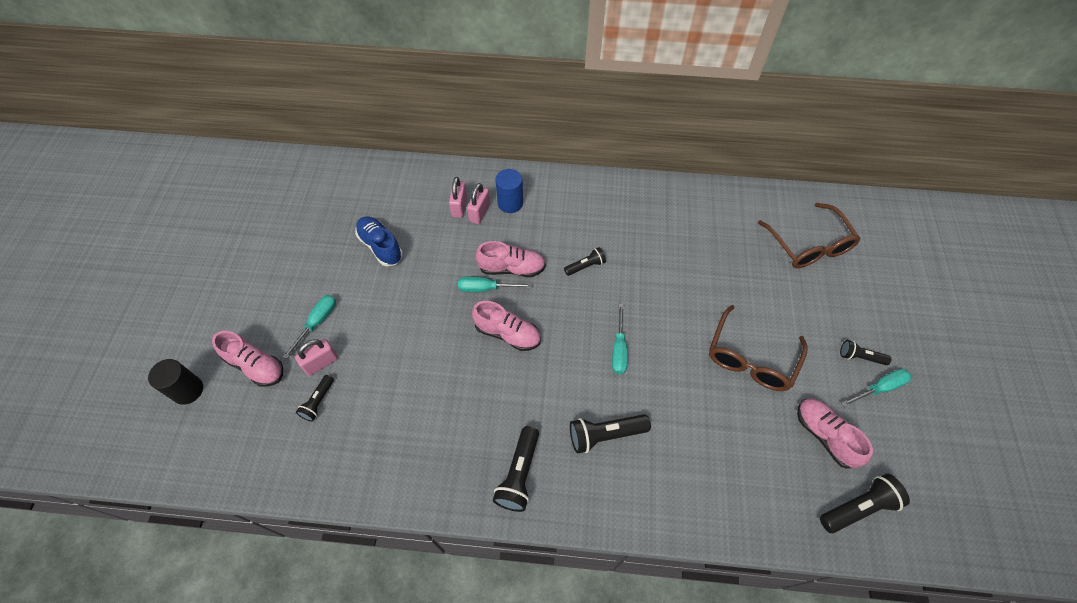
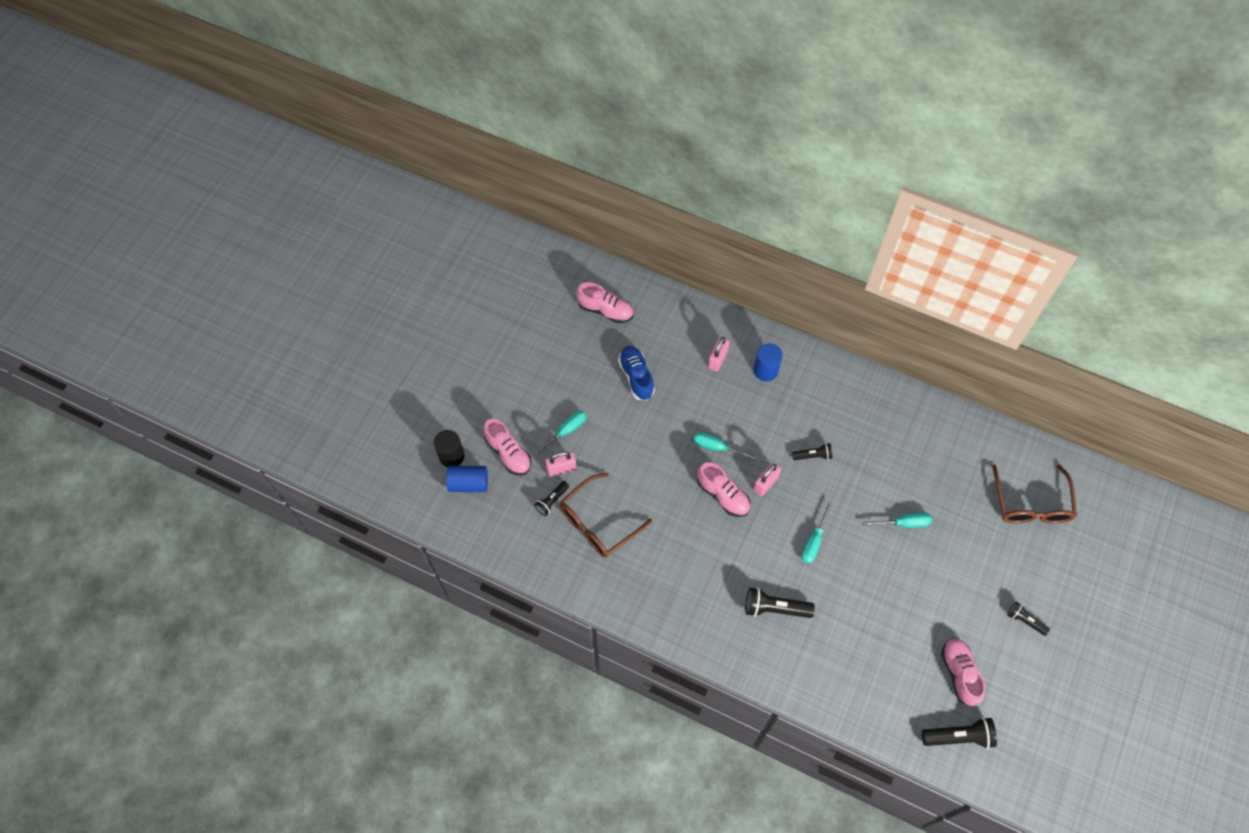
camera: 20 degrees right, 5 degrees up
pink padlock [467,183,490,224] -> pink padlock moved to [753,462,781,496]
pink shoe [475,241,546,277] -> pink shoe moved to [576,282,634,323]
black flashlight [493,426,539,512] -> none
brown glasses [709,305,808,391] -> brown glasses moved to [560,473,652,557]
turquoise screwdriver [842,369,911,407] -> turquoise screwdriver moved to [862,513,932,528]
none -> blue cylinder [446,466,488,492]

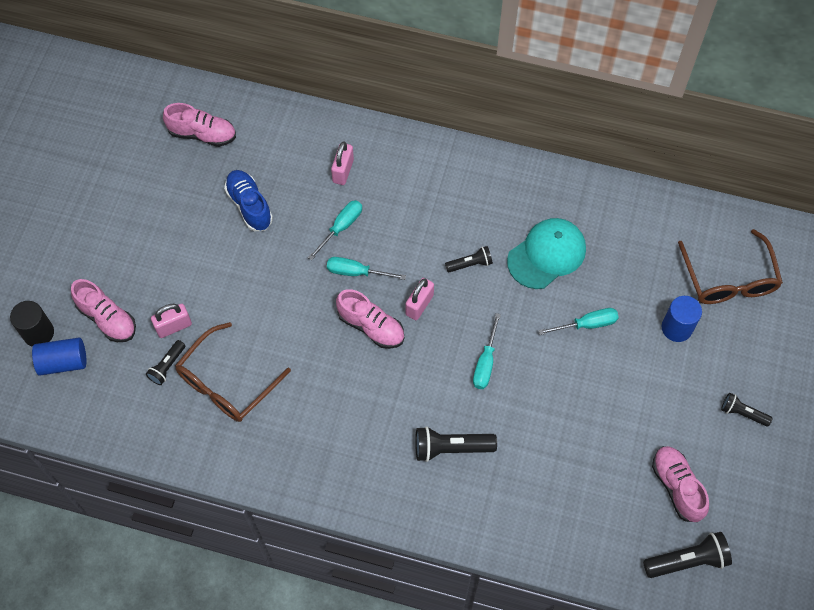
camera: 10 degrees left, 0 degrees up
turquoise screwdriver [533,410,587,456] -> turquoise screwdriver moved to [308,200,362,260]
blue cylinder [754,343,783,381] -> blue cylinder moved to [662,296,702,342]
none -> turquoise cap [507,218,586,289]

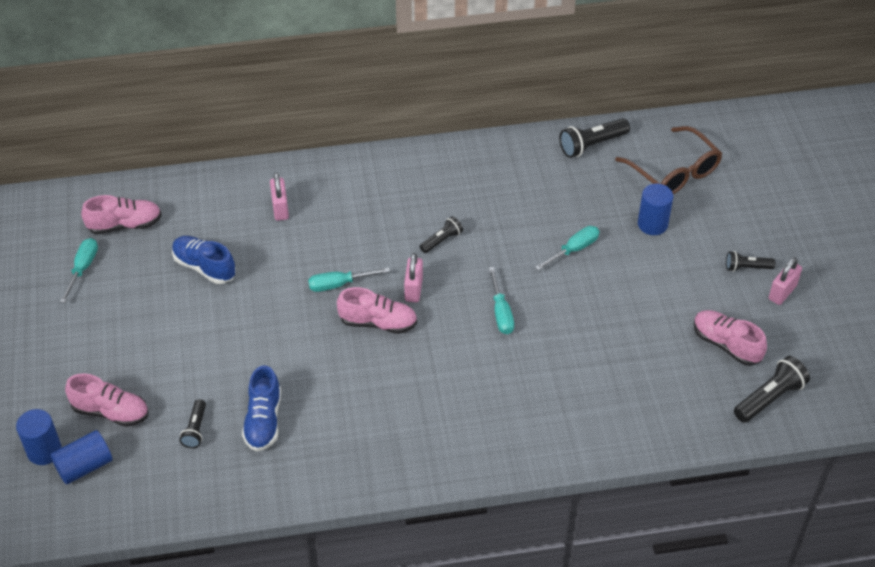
camera: 25 degrees left, 15 degrees down
black cylinder [10,301,54,347] -> blue cylinder [16,409,62,465]
pink padlock [151,304,192,338] -> pink padlock moved to [769,257,802,305]
brown glasses [175,322,291,422] -> blue shoe [242,365,281,451]
turquoise screwdriver [308,200,362,260] -> turquoise screwdriver moved to [60,238,98,303]
black flashlight [415,426,497,462] -> black flashlight moved to [559,118,630,158]
turquoise cap [507,218,586,289] -> none

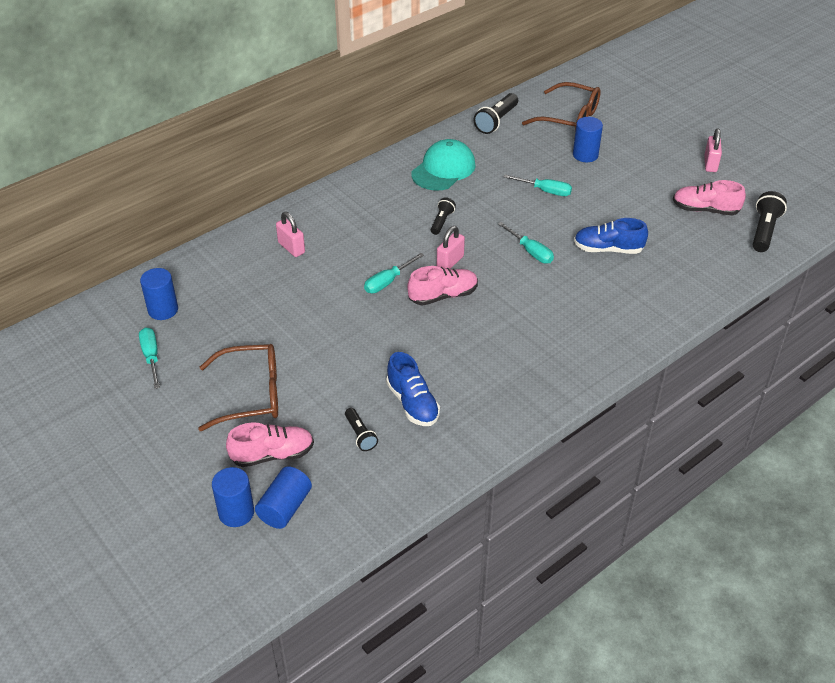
camera: 30 degrees left, 5 degrees down
pink shoe [81,195,162,235] -> blue cylinder [140,268,178,320]
blue shoe [172,236,236,284] -> blue shoe moved to [574,218,648,254]
pink padlock [404,253,423,302] -> pink padlock turned 60 degrees clockwise [437,226,465,269]
turquoise screwdriver [535,226,599,270] -> turquoise screwdriver turned 90 degrees clockwise [504,174,572,196]
black flashlight [726,251,775,272] -> none
none -> brown glasses [198,344,278,431]
none -> turquoise cap [411,139,476,190]

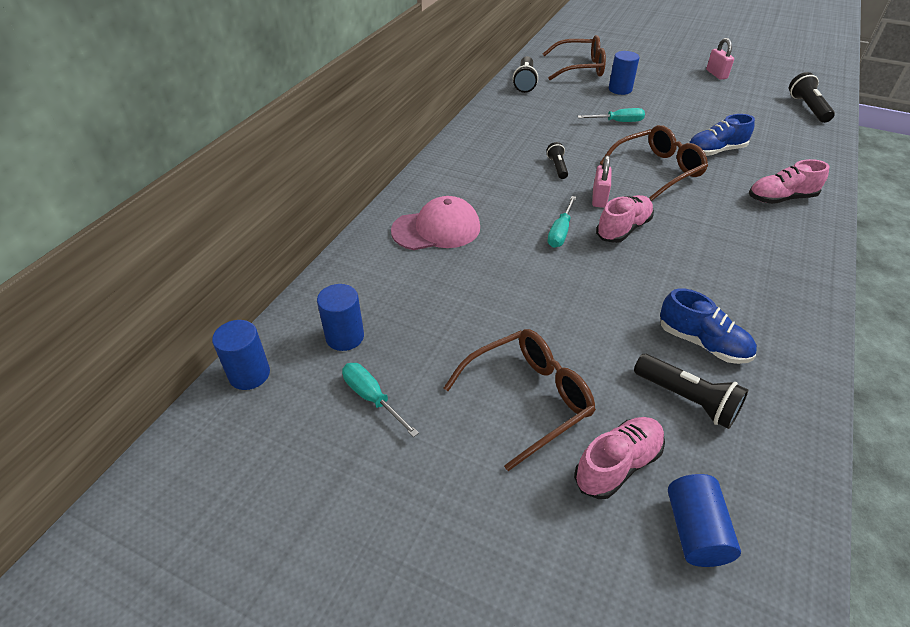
camera: 25 degrees left, 0 degrees up
blue cylinder [212,467,254,527] -> blue cylinder moved to [212,320,270,390]
pink padlock [276,212,305,257] -> pink cap [391,196,480,250]
black flashlight [345,408,378,451] -> black flashlight [634,354,748,429], size x1.62
turquoise cap [411,139,476,190] -> none
turquoise screwdriver [498,222,554,264] -> brown glasses [600,125,708,201]
pink shoe [673,180,746,216] -> pink shoe moved to [749,159,829,204]

